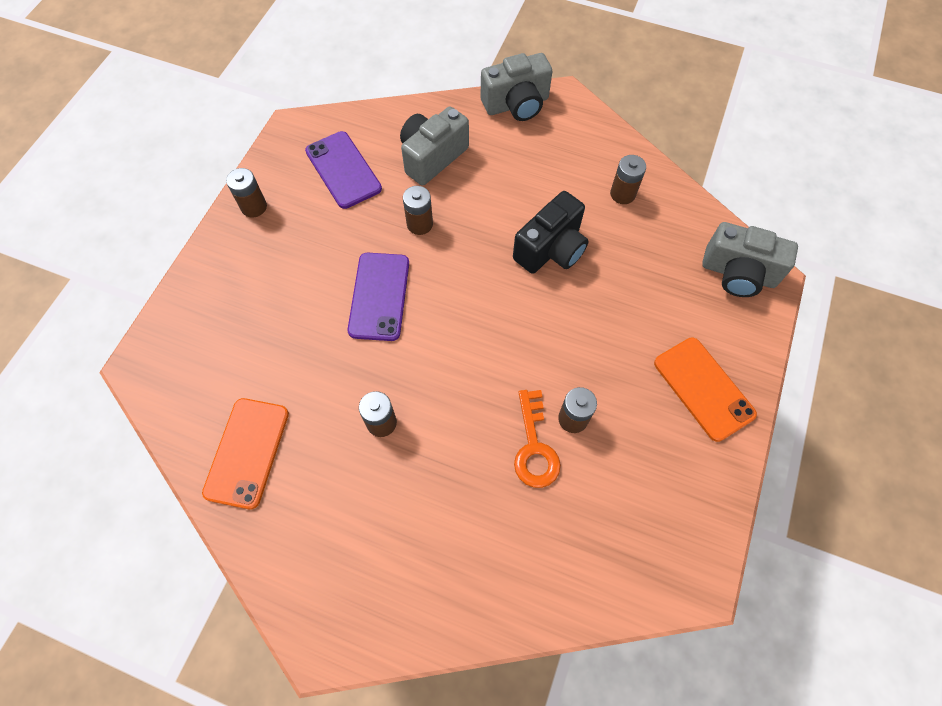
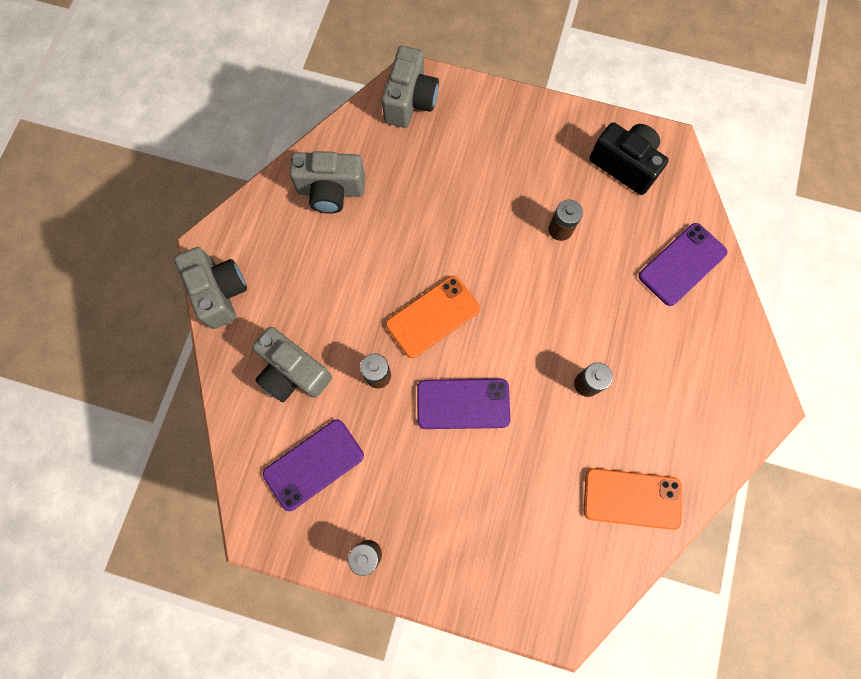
camera: 95 degrees left, 10 degrees up
black camera [513,191,589,274] -> black camera moved to [589,122,669,195]
orange key [514,390,561,488] -> none
brown battery [610,155,646,204] -> grey camera [290,151,365,214]
orange phone [654,337,757,442] -> orange phone moved to [386,276,480,358]
none -> purple phone [639,223,727,306]

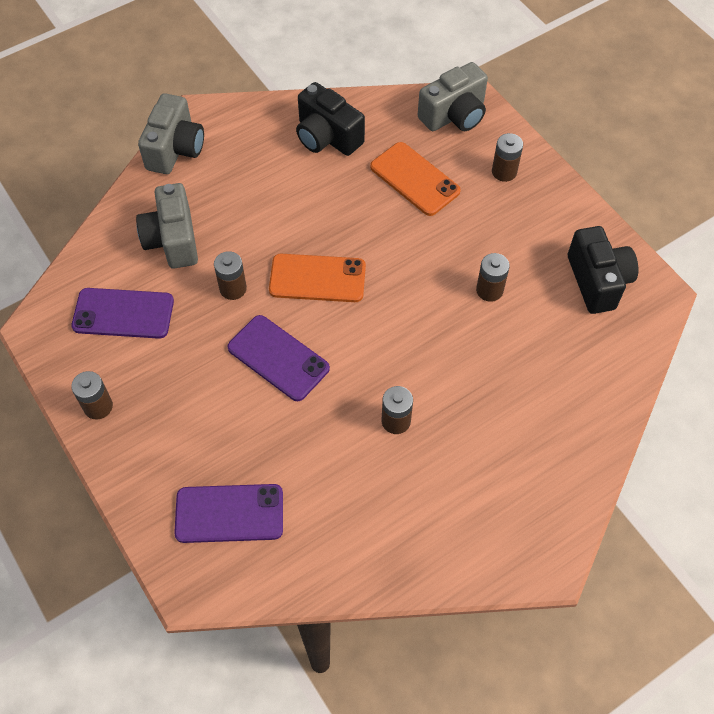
camera: 40 degrees right, 15 degrees down
grey camera [290,151,365,214] -> black camera [296,82,365,156]
orange phone [584,468,682,530] -> orange phone moved to [370,142,461,216]
purple phone [639,223,727,306] -> purple phone moved to [174,484,283,543]
none -> brown battery [492,133,523,182]

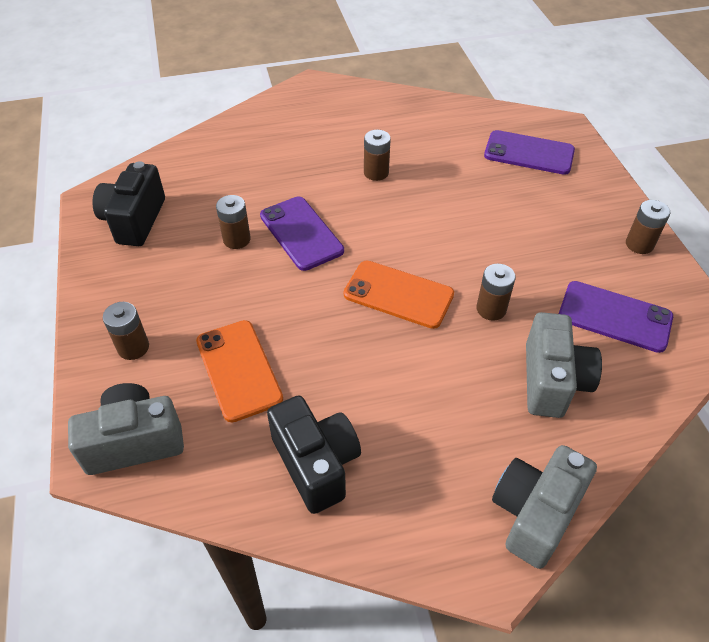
camera: 160 degrees left, 10 degrees down
purple phone [227,315,330,401] -> purple phone moved to [260,196,344,271]

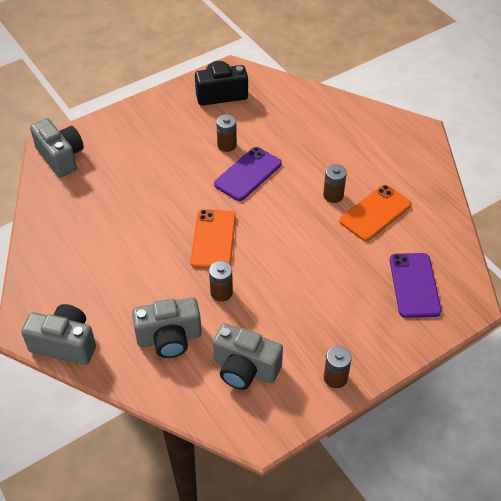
camera: 70 degrees right, 0 degrees up
brown battery [103,302,149,360] -> none
orange phone [196,320,283,422] -> orange phone moved to [339,185,411,241]
black camera [267,396,361,514] -> none
purple phone [559,281,673,353] -> grey camera [213,323,283,390]

